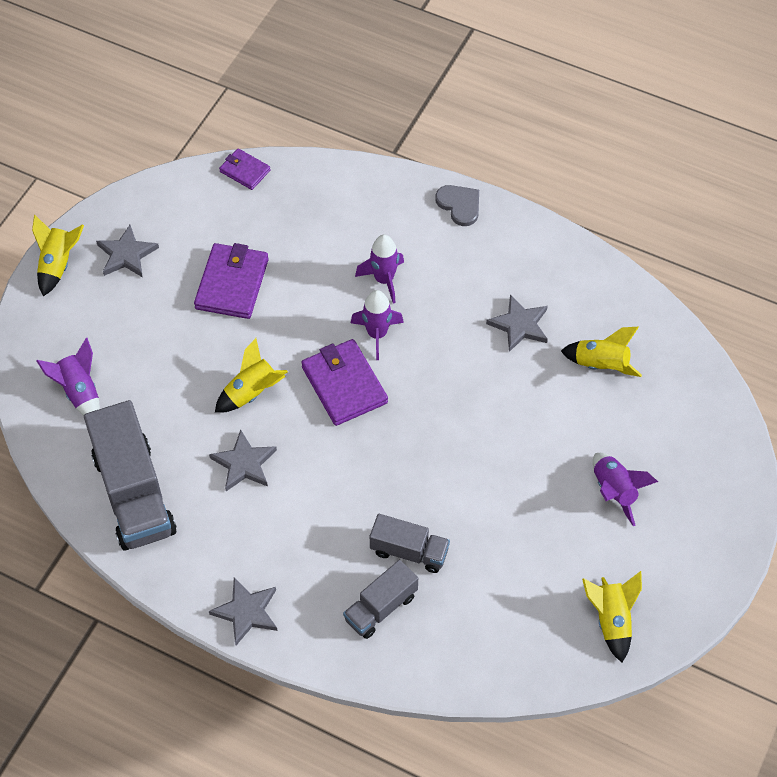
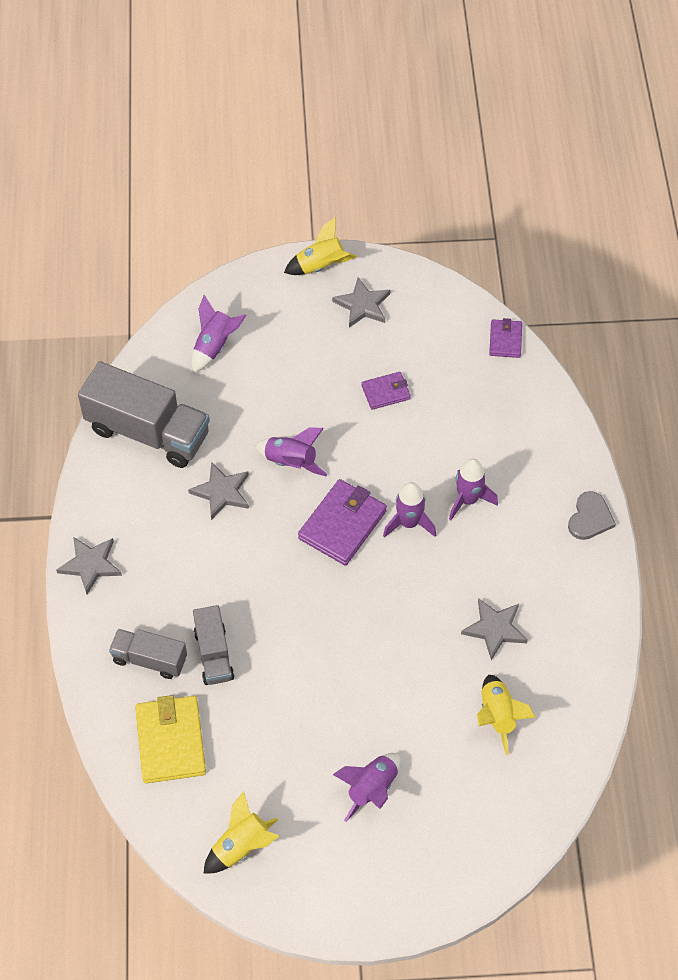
camera: 60 degrees right, 0 degrees up
grey truck [84,400,176,551] -> grey truck turned 105 degrees counterclockwise [78,361,210,468]
purple wallet [194,243,269,319] -> purple wallet [362,372,411,410], size x0.57
yellow rocket [215,338,288,413] -> purple rocket [255,428,327,476]
none -> yellow wallet [135,695,206,783]

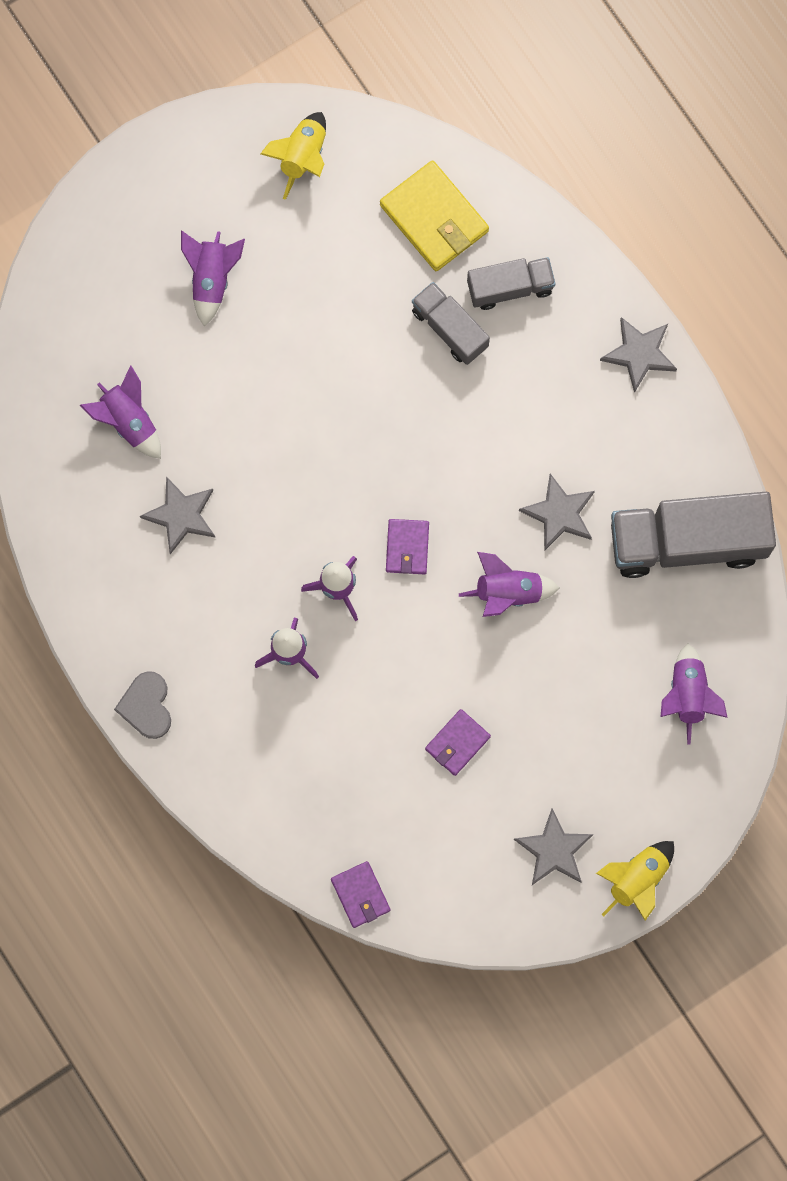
camera: 150 degrees right, 20 degrees up
purple wallet [298,479,387,565] -> purple wallet [386,519,429,574], size x0.57
yellow rocket [477,675,536,755] -> purple rocket [80,365,161,459]

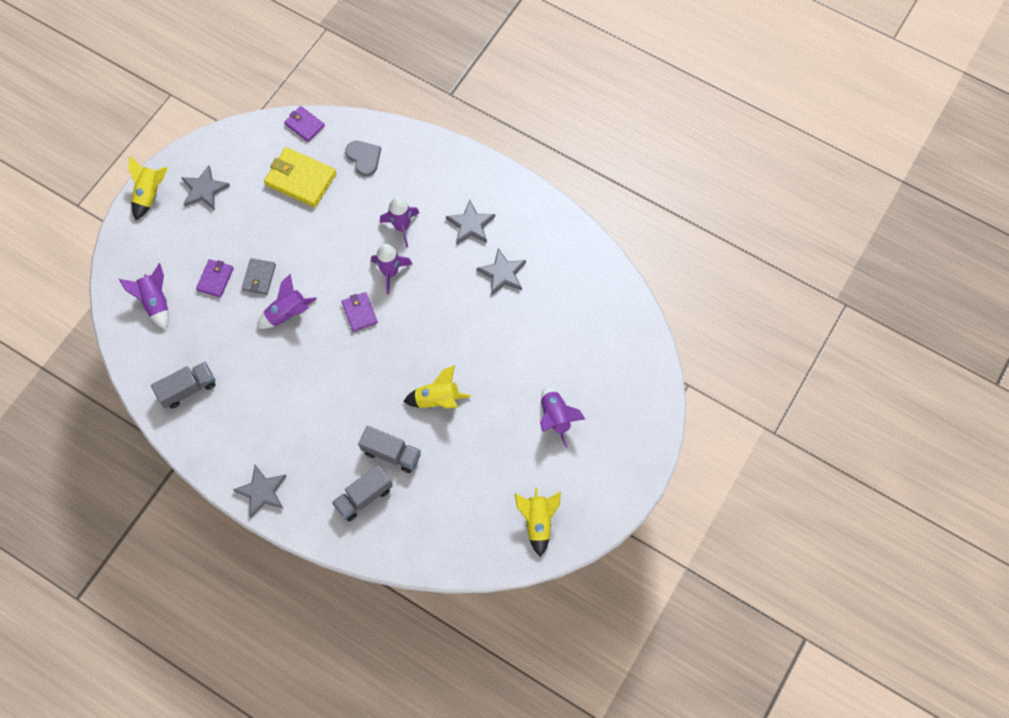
camera: 155 degrees right, 10 degrees down
purple rocket [80,365,161,459] -> none
grey heart [114,671,171,739] -> grey heart moved to [345,141,381,176]
yellow wallet [380,160,489,271] -> yellow wallet moved to [264,147,336,207]
purple wallet [425,709,491,776] -> purple wallet moved to [196,259,234,298]
grey star [519,474,595,551] -> grey star moved to [446,200,495,245]
grey truck [611,492,776,578] -> grey truck [151,362,216,408], size x0.55
none -> grey wallet [242,258,276,295]
none -> yellow rocket [403,365,471,409]

